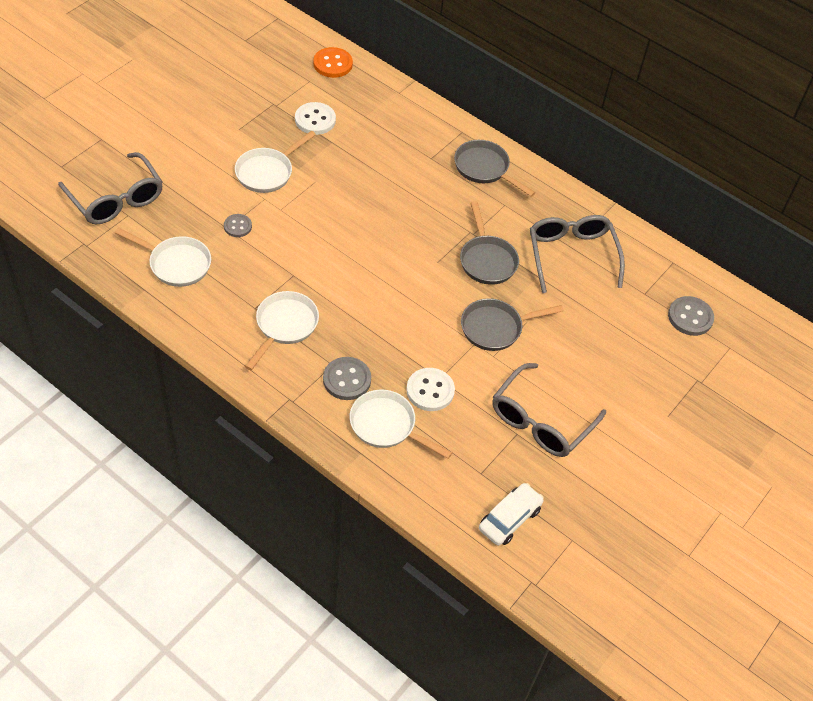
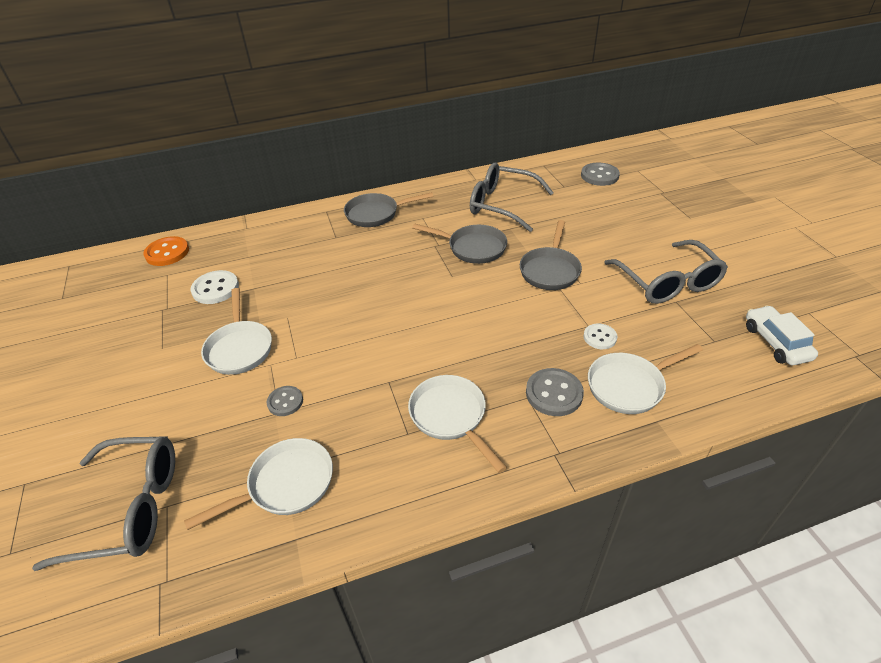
camera: 50 degrees left, 10 degrees down
white button [406,368,455,411] -> white button [583,323,617,349], size x0.63

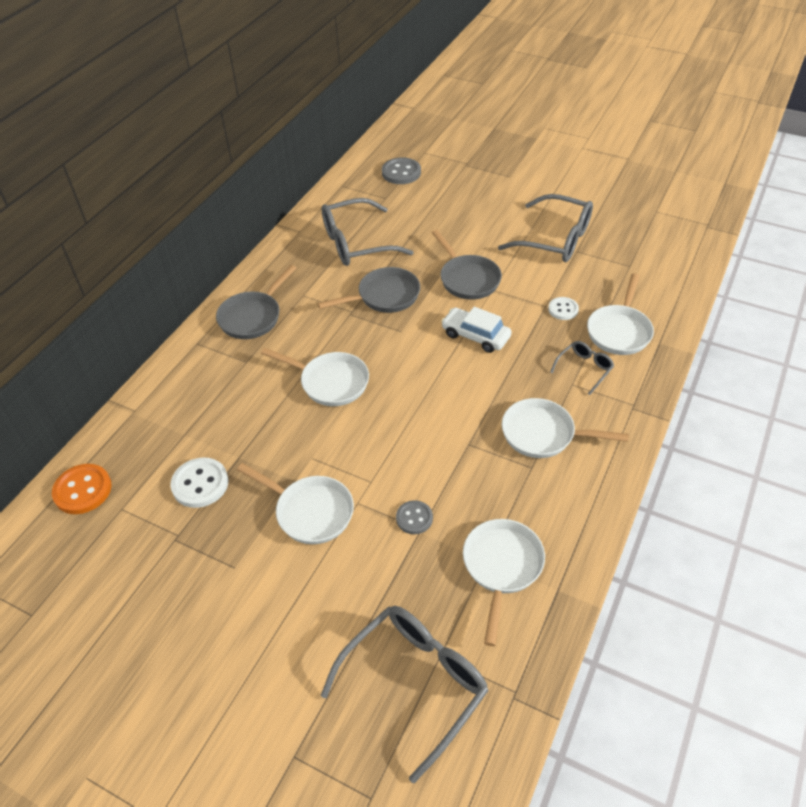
camera: 45 degrees left, 5 degrees up
grey button [526,368,584,416] -> grey glasses [550,341,614,395]
white car [746,305,818,365] -> white car moved to [441,307,512,353]
none -> white pan [261,348,369,406]

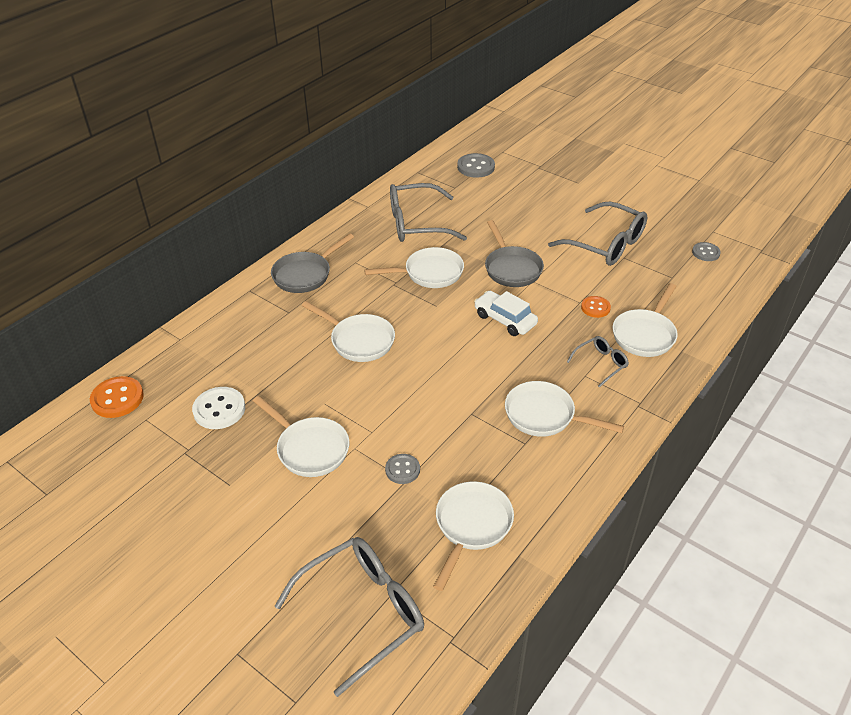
camera: 10 degrees right, 5 degrees down
grey pan [317,267,420,313] -> white pan [364,247,464,288]
white button [548,297,579,320] -> orange button [581,296,611,318]
none -> grey button [692,242,721,261]

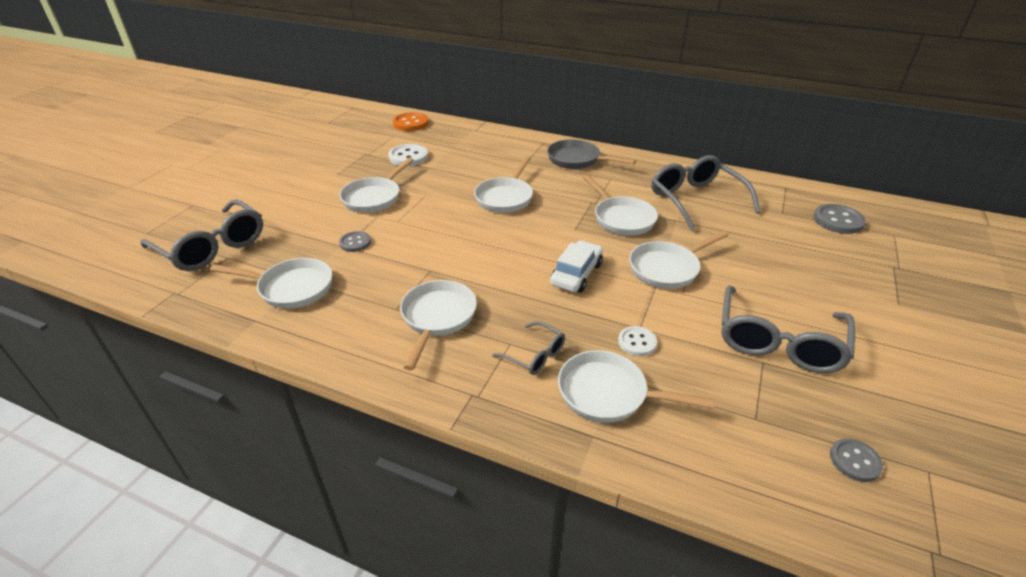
camera: 75 degrees right, 5 degrees down
grey pan [485,220,544,287] -> white pan [629,231,728,289]
orange button [581,296,611,318] -> white button [618,326,657,356]

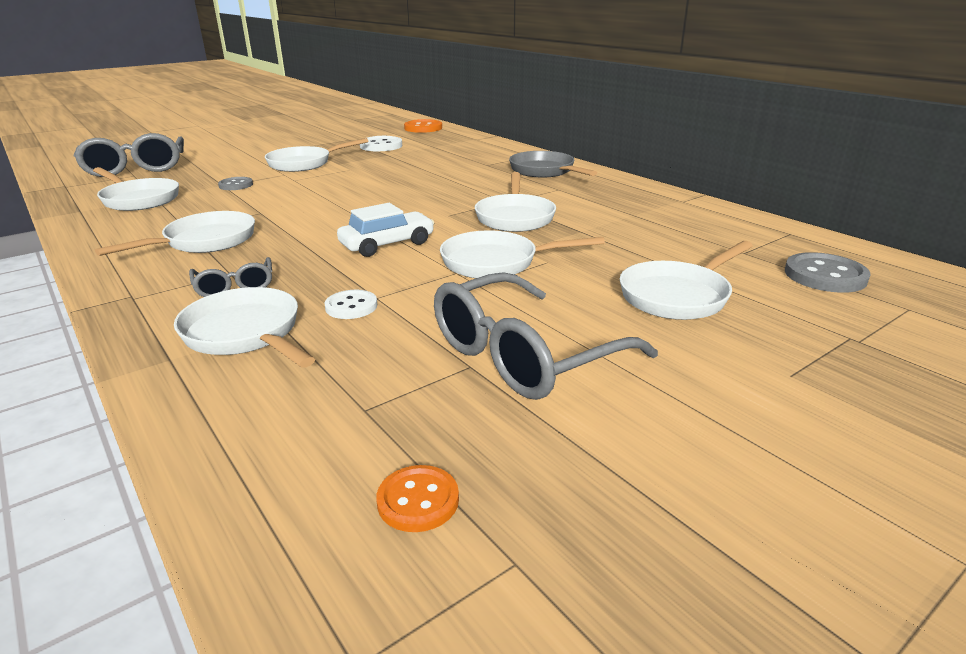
camera: 30 degrees right, 10 degrees down
white pan [474,156,533,213] -> white pan moved to [620,241,753,320]
grey glasses [651,155,761,231] -> none
grey button [830,438,883,482] -> orange button [376,465,459,532]

